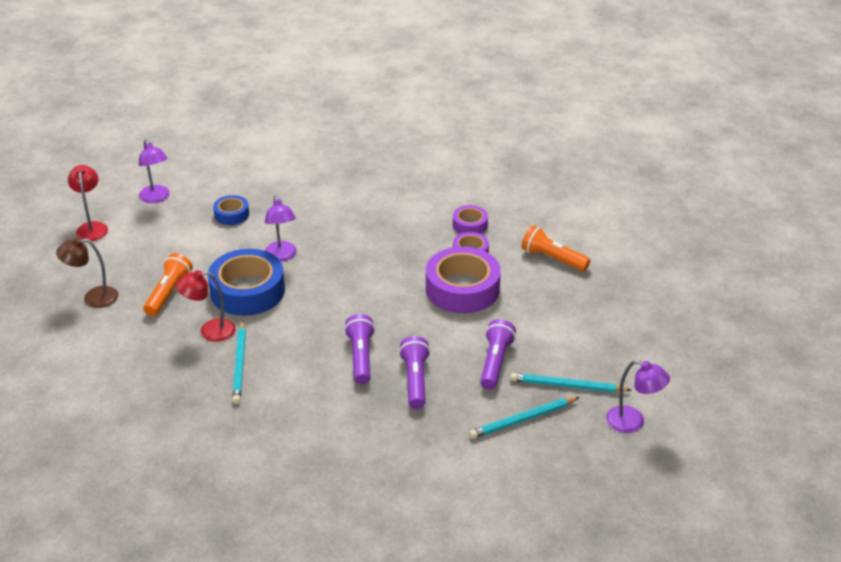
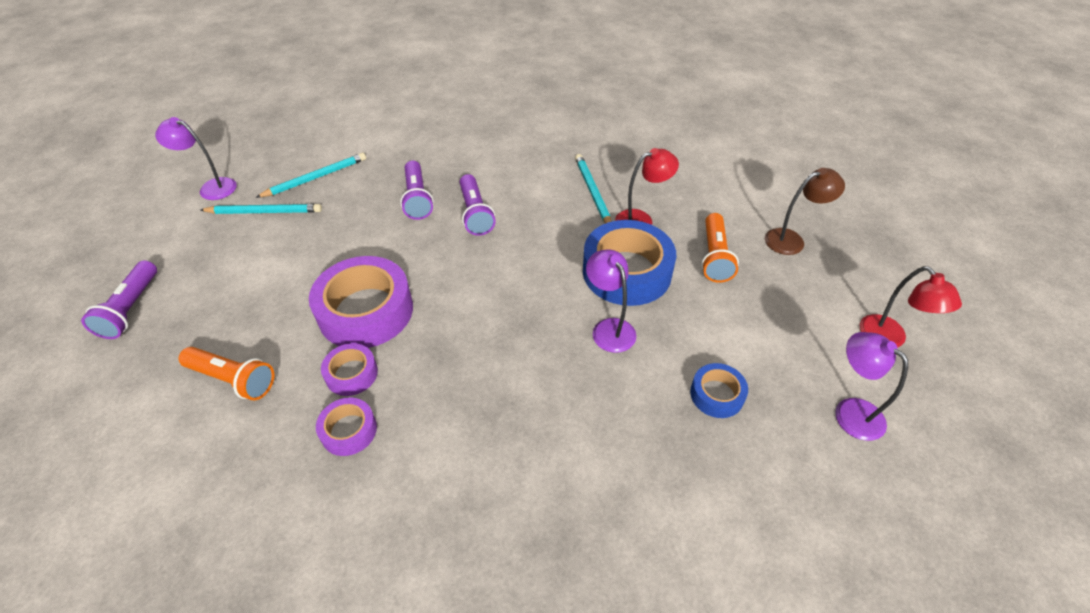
camera: 170 degrees right, 10 degrees up
purple flashlight [480,319,516,389] -> purple flashlight moved to [81,260,157,339]

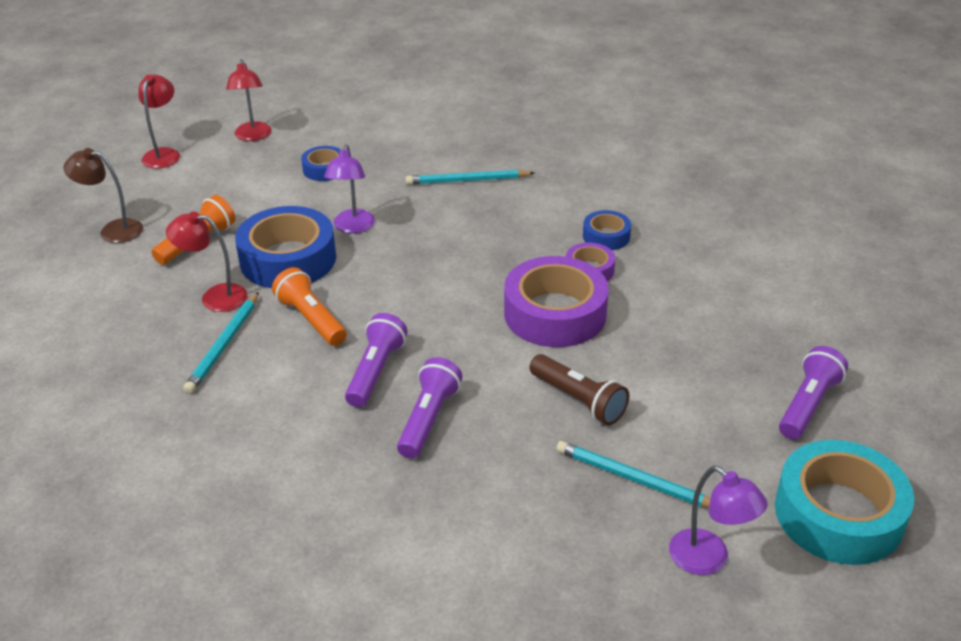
camera: 150 degrees left, 10 degrees down
orange flashlight [179,347,274,400] -> orange flashlight moved to [272,267,347,346]
turquoise pencil [255,153,366,198] -> turquoise pencil moved to [406,170,535,185]
purple tape [316,398,377,456] -> blue tape [583,210,631,250]
purple lamp [835,332,908,441] -> red lamp [226,59,272,141]
none -> brown flashlight [529,354,629,425]
none -> turquoise tape [775,440,914,565]

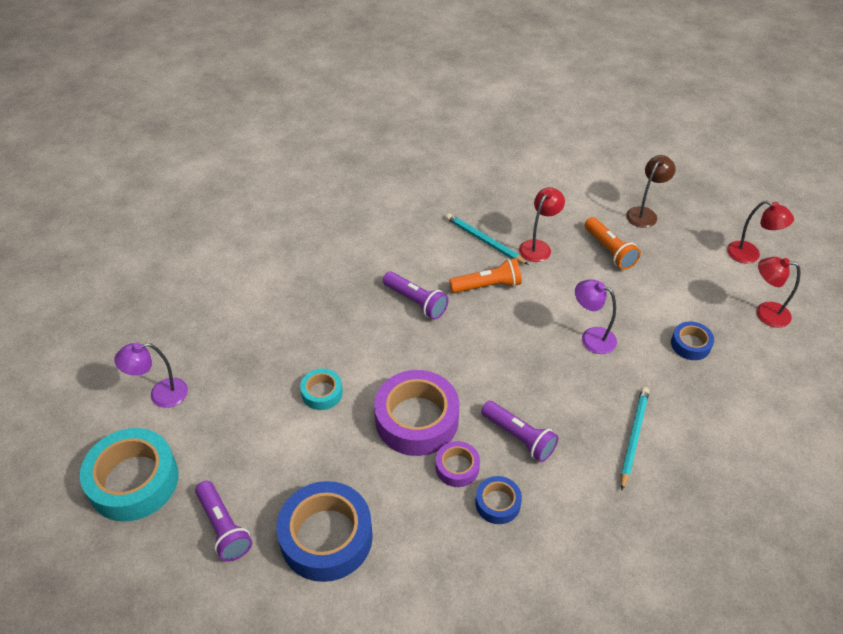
camera: 115 degrees right, 10 degrees up
blue tape [235,206,336,288] -> blue tape moved to [277,481,373,582]
purple flashlight [397,357,462,459] -> purple flashlight moved to [481,401,559,462]
brown flashlight [529,354,629,425] -> turquoise tape [300,369,343,410]
turquoise pencil [556,441,711,508] -> none

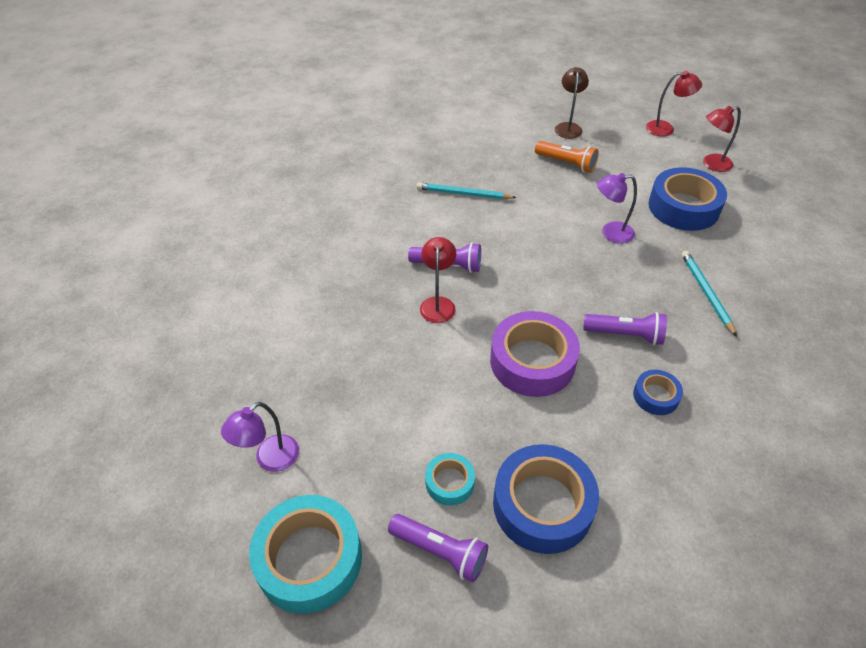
camera: 30 degrees left, 0 degrees up
turquoise tape [300,369,343,410] -> turquoise tape moved to [425,453,475,506]
purple tape [436,441,480,487] -> none
orange flashlight [449,258,522,293] -> none
red lamp [519,187,565,262] -> red lamp moved to [420,237,456,323]
blue tape [671,321,714,360] -> blue tape [648,167,727,231], size x1.98

